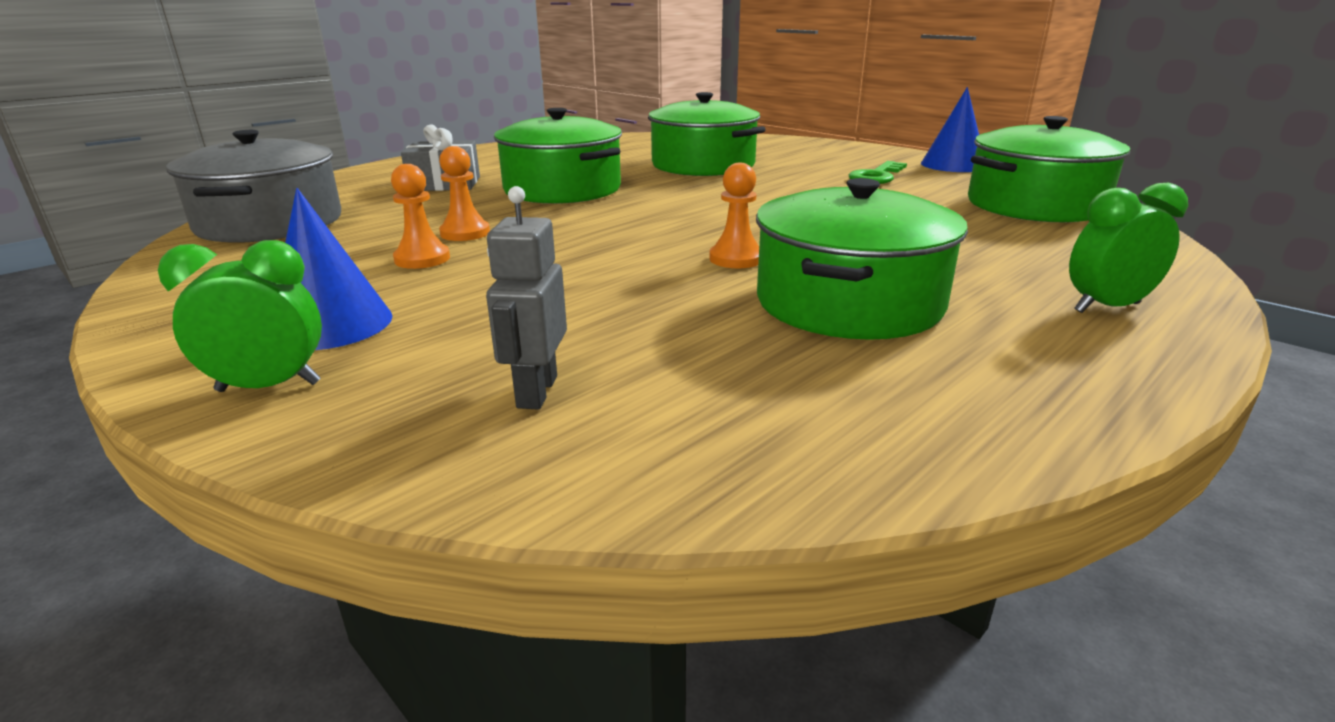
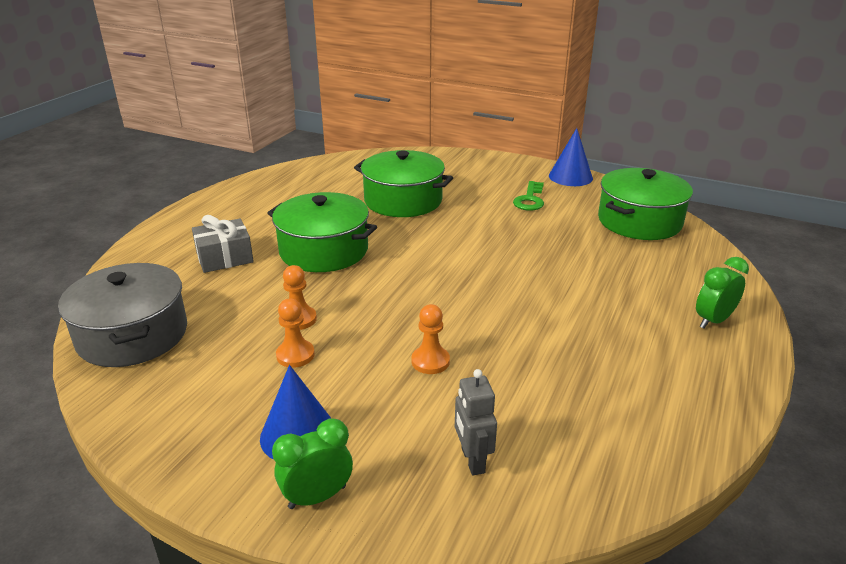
camera: 20 degrees left, 5 degrees up
orange pawn [709,163,759,268] -> orange pawn moved to [412,304,450,374]
green pot [756,178,968,340] -> none

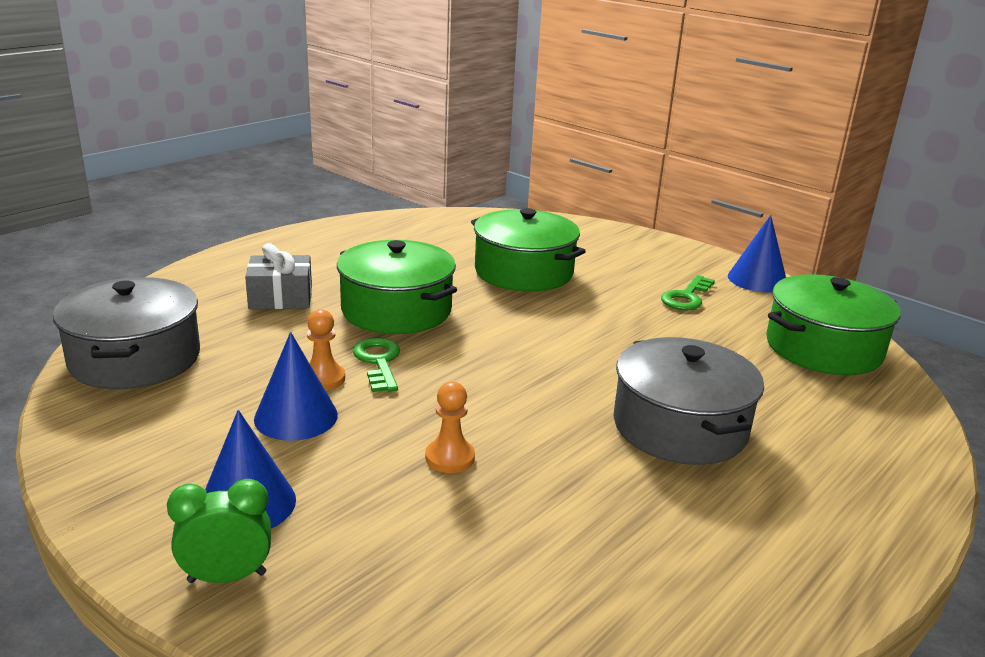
camera: 15 degrees right, 5 degrees down
orange pawn [276,299,315,368] -> blue cone [254,332,338,441]
grey robot [455,369,497,475] -> none
green clock [696,257,749,328] -> none
none -> green key [353,338,400,392]
none -> grey pot [613,337,764,465]

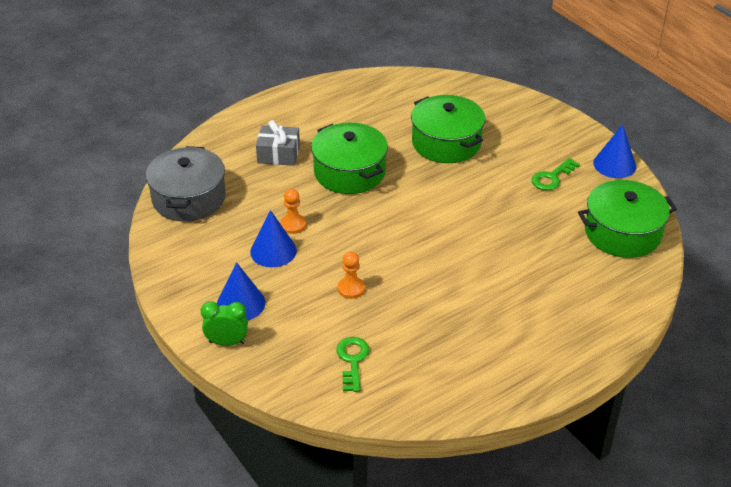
camera: 15 degrees right, 15 degrees up
green key [353,338,400,392] -> green key moved to [336,337,370,392]
grey pot [613,337,764,465] -> none

